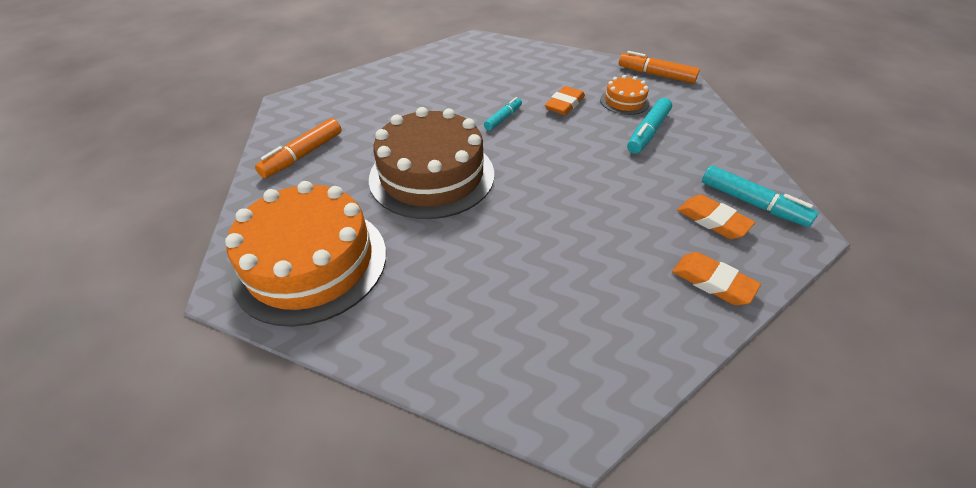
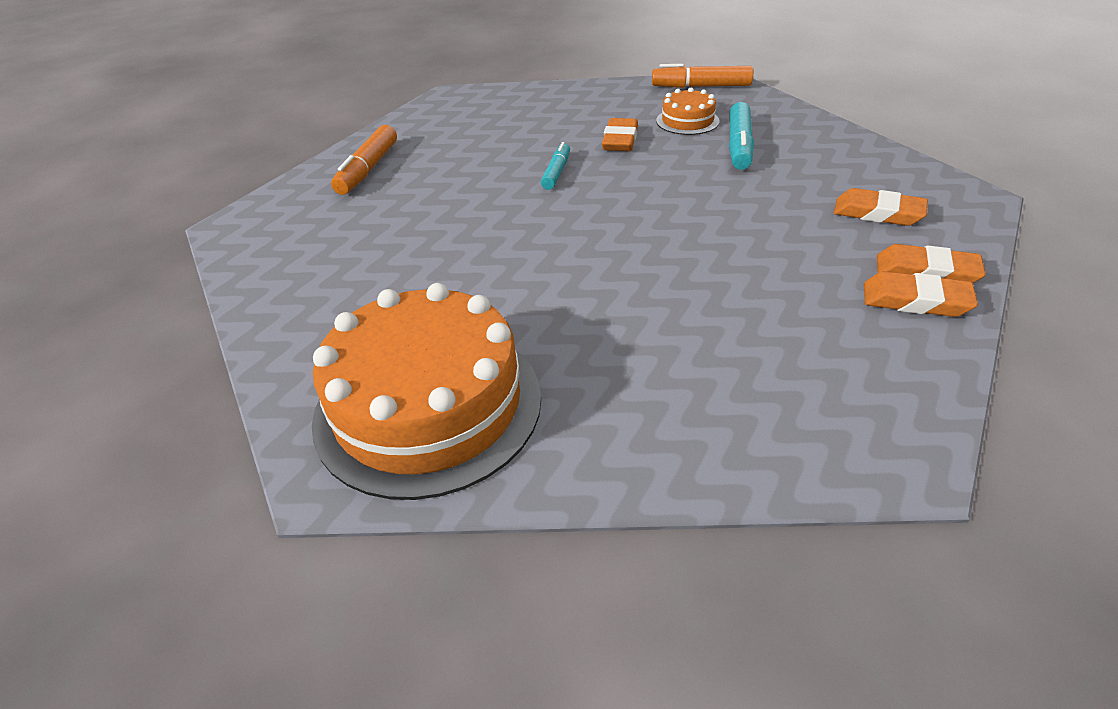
camera: 20 degrees left, 5 degrees down
orange marker [255,118,342,178] -> orange marker moved to [331,125,397,195]
brown cake [369,107,494,219] -> none
turquoise marker [702,165,818,227] -> none
none -> orange eraser [864,271,978,317]

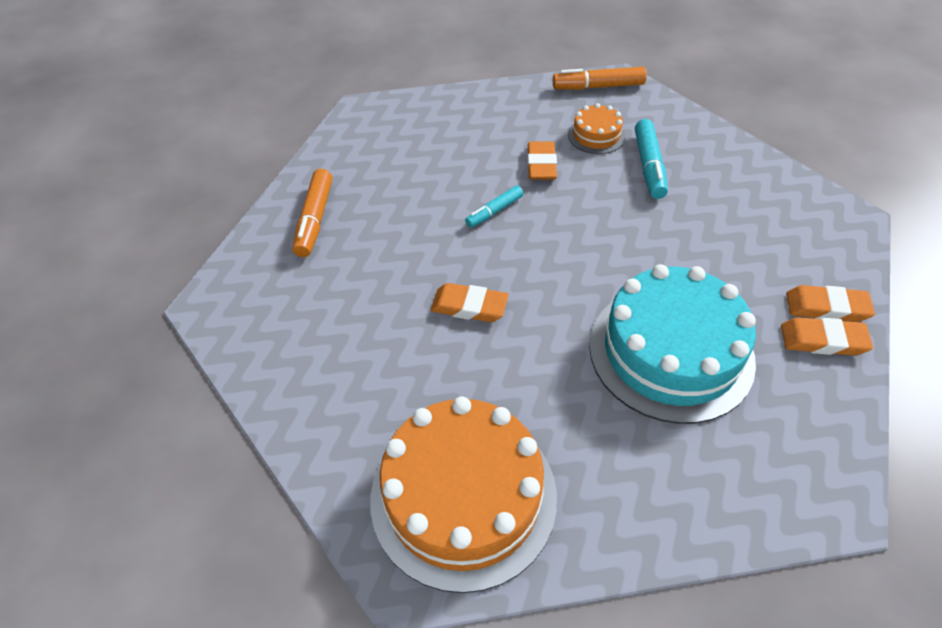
camera: 10 degrees left, 10 degrees up
turquoise marker [541,142,570,190] -> turquoise marker turned 135 degrees counterclockwise [465,185,524,228]
orange eraser [834,188,928,226] -> orange eraser moved to [430,283,508,322]
none -> turquoise cake [589,264,756,424]

